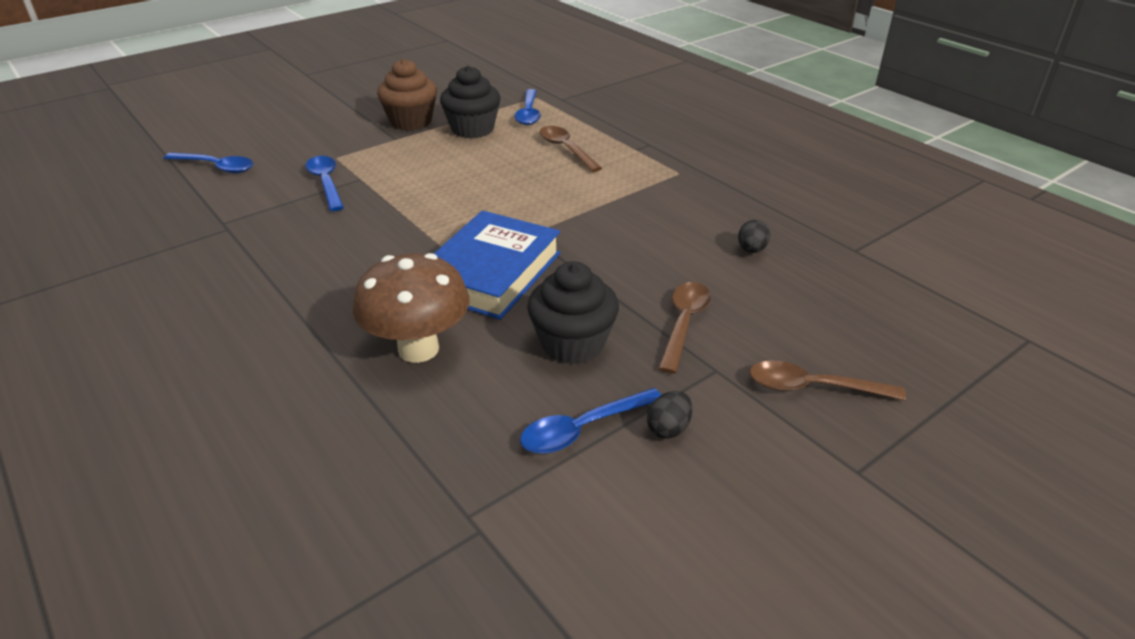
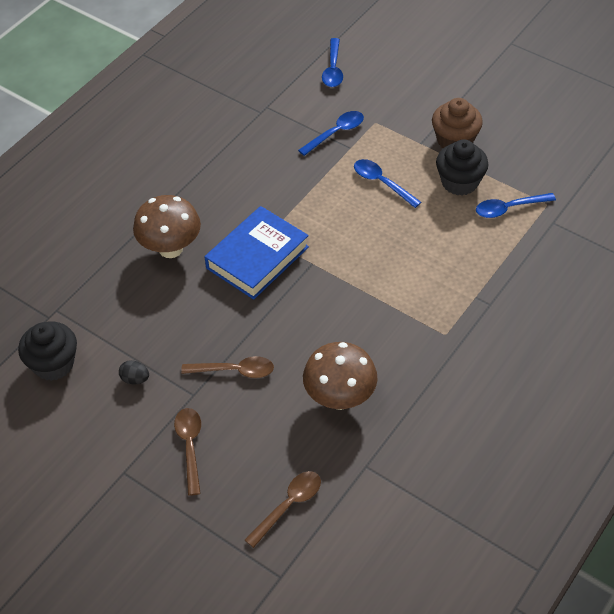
camera: 75 degrees right, 15 degrees up
blue book [433,211,561,320] -> blue book turned 60 degrees counterclockwise [205,206,309,299]
blue spoon [520,388,661,454] -> blue spoon moved to [354,159,421,208]
black cupcake [527,261,619,364] -> black cupcake moved to [18,322,77,381]
brown spoon [540,126,602,172] -> brown spoon moved to [245,471,321,548]
black egg [738,220,770,253] -> brown mushroom [303,342,377,410]

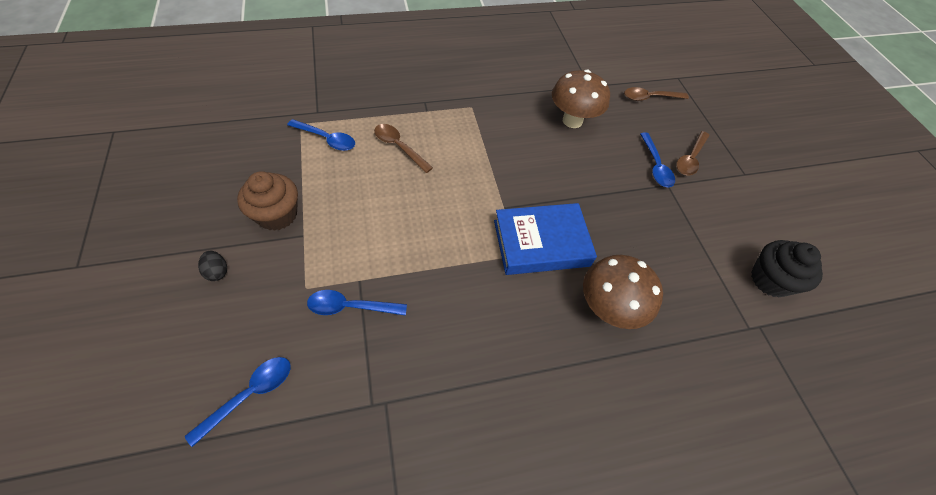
camera: 145 degrees left, 5 degrees up
black egg [119,360,149,384] -> black egg moved to [198,251,227,281]
brown spoon [181,356,274,378] -> brown spoon moved to [374,124,433,173]
blue spoon [354,159,421,208] -> blue spoon moved to [640,132,675,188]
black cupcake [436,139,488,196] -> none

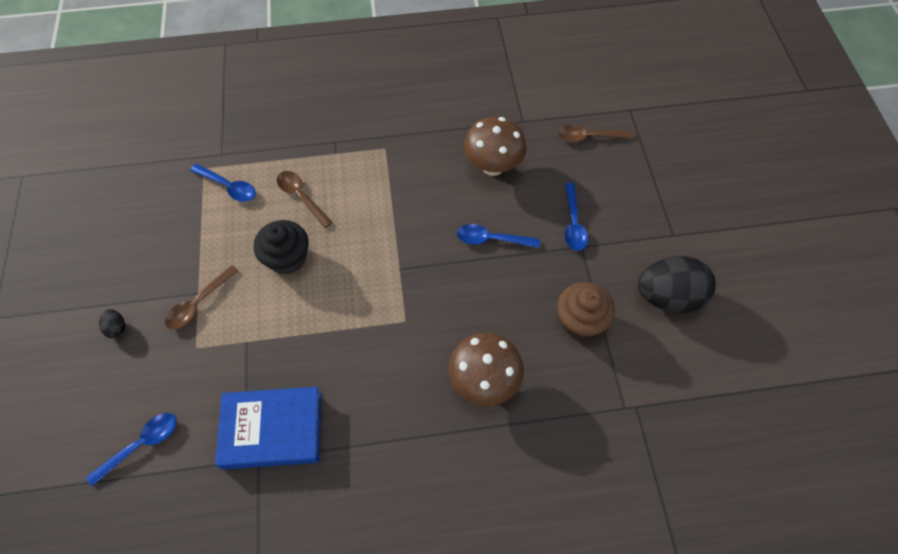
camera: 10 degrees right, 5 degrees up
brown cupcake [237,171,298,231] -> brown cupcake moved to [557,282,615,339]
blue spoon [307,290,407,316] -> blue spoon moved to [457,224,540,248]
blue book [494,203,597,275] -> blue book moved to [215,387,321,470]
brown spoon [676,131,710,175] -> brown spoon moved to [165,265,239,330]
black cupcake [751,240,823,298] -> black cupcake moved to [254,220,308,275]
none -> black egg [638,256,716,313]

